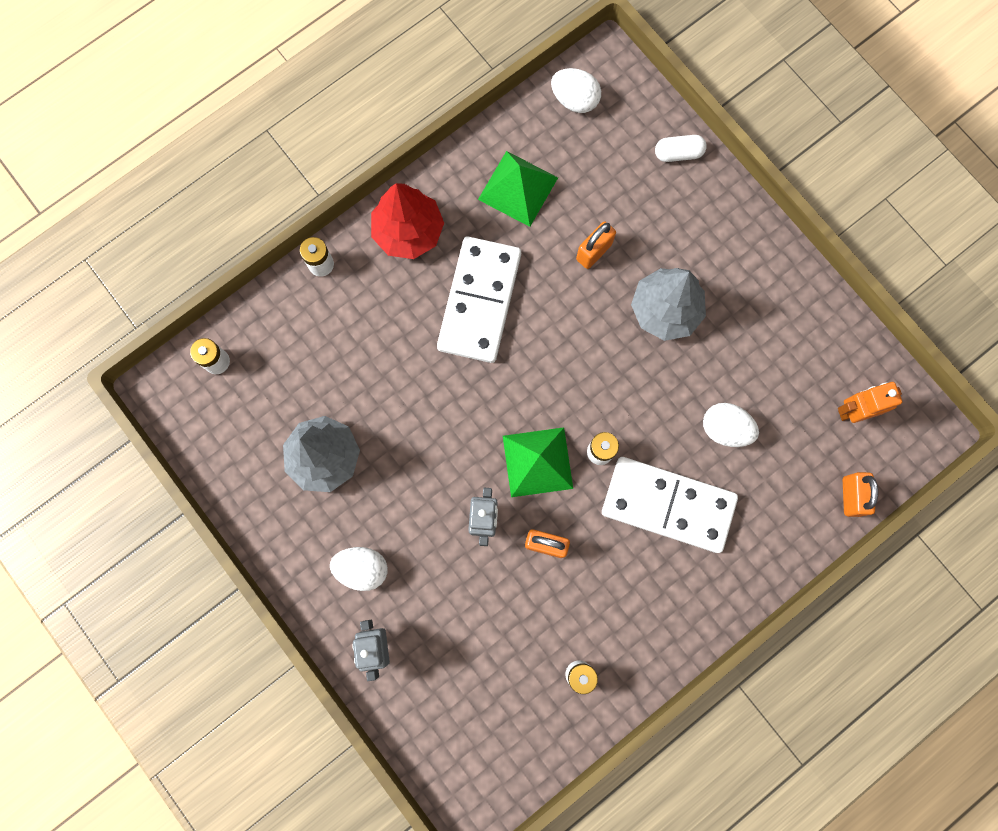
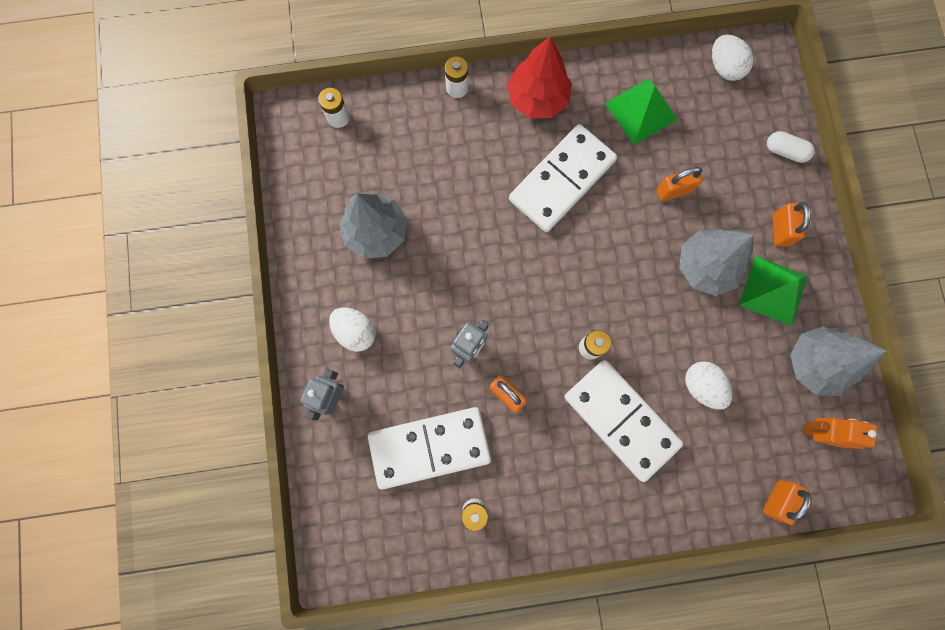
camera: 30 degrees right, 0 degrees up
green pyramid [503,427,573,497] -> green pyramid moved to [739,256,808,326]
none -> white domino [368,407,491,490]
none -> orange padlock [773,202,811,247]
none -> grey tree [790,326,887,396]

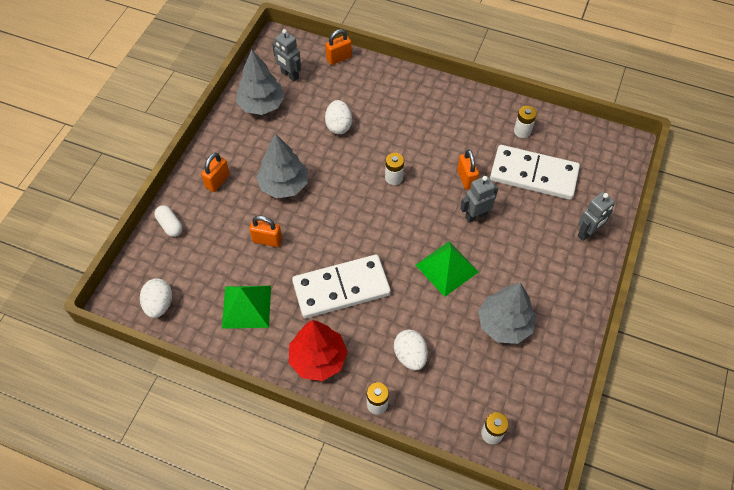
camera: 150 degrees left, 20 degrees down
white egg [329,308,376,352] -> white egg moved to [394,330,428,370]
white domino [565,360,683,482] -> none
green pyramid [739,256,808,326] -> green pyramid moved to [416,241,479,297]
orange robot [803,418,877,449] -> grey robot [272,29,301,81]

